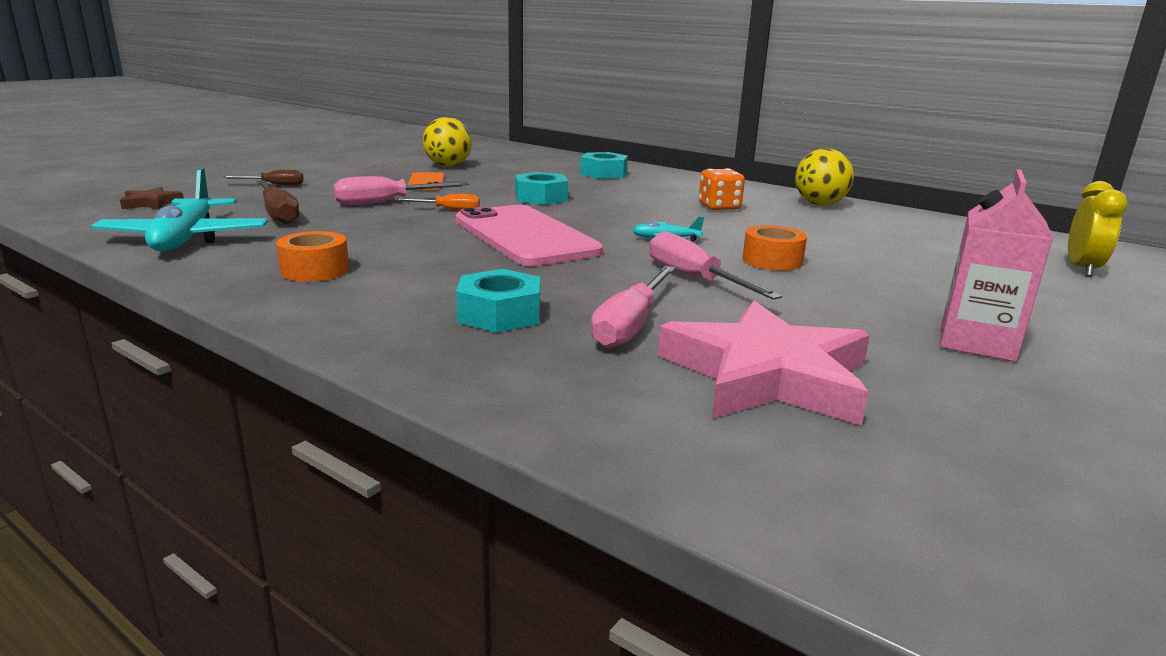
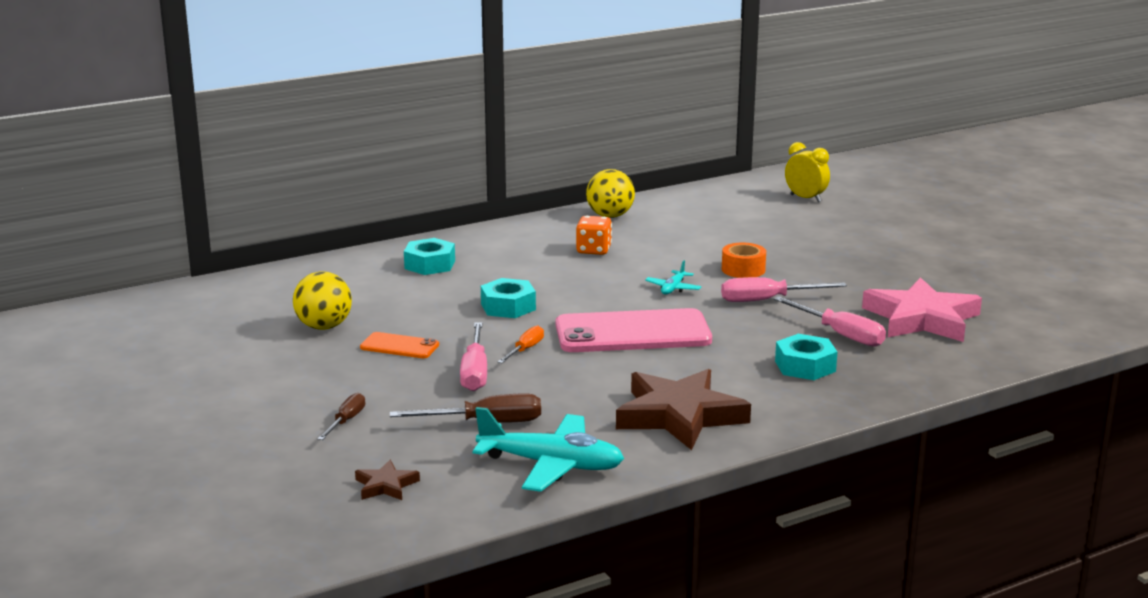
camera: 65 degrees left, 0 degrees up
orange tape [276,231,349,282] -> brown star [616,369,751,450]
pink carton [940,169,1053,362] -> none

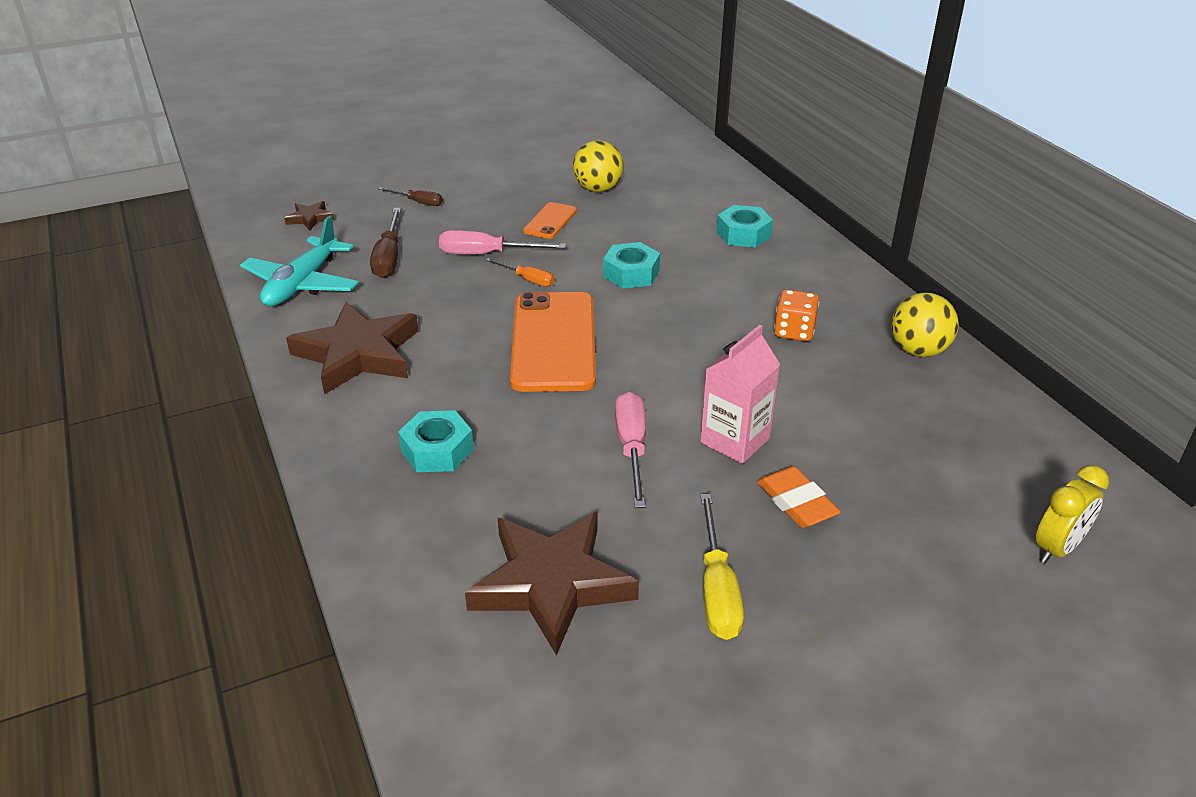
camera: 95 degrees right, 15 degrees up
pink phone [556,308,712,352] -> orange phone [510,292,596,392]
turquoise plane [645,260,701,295] -> none
orange tape [722,243,766,278] -> pink carton [700,325,780,464]
pink screwdriver [774,296,886,347] -> none
pink star [862,277,982,342] -> brown star [465,512,639,655]
none -> yellow screwdriver [700,494,744,640]
none -> orange eraser [757,466,841,528]

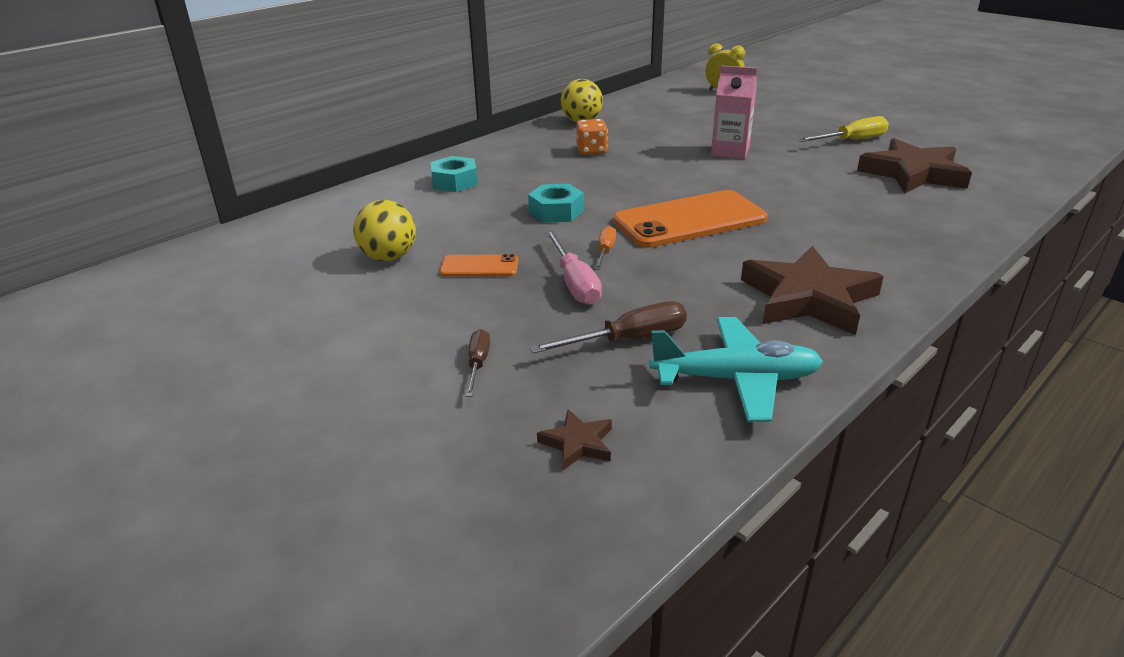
camera: 110 degrees left, 5 degrees down
turquoise nut [398,410,474,472] -> none
pink screwdriver [615,391,646,508] -> none
orange eraser [757,466,841,528] -> none

